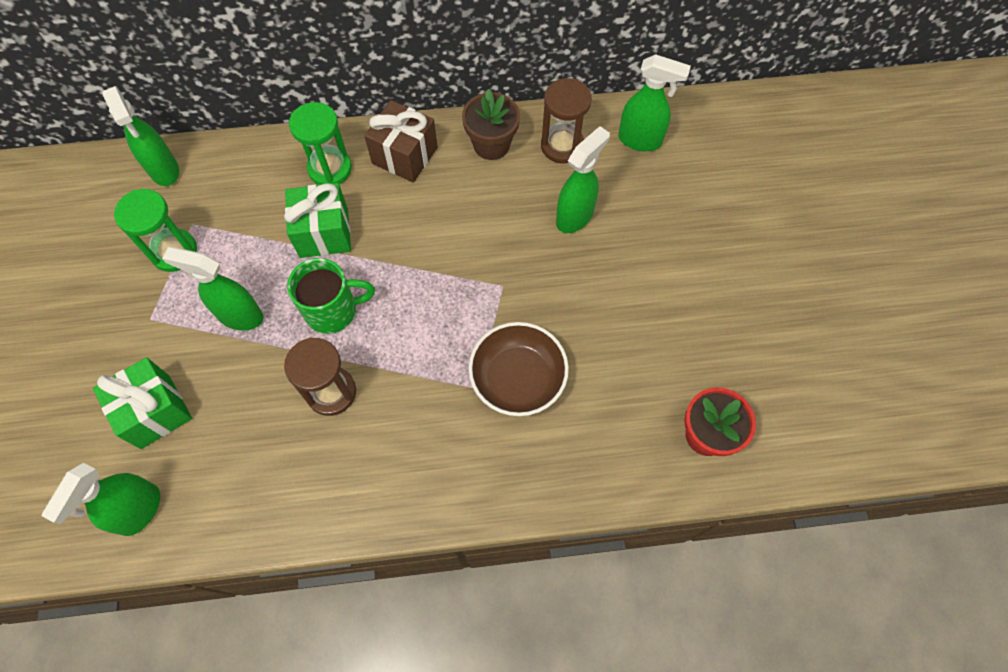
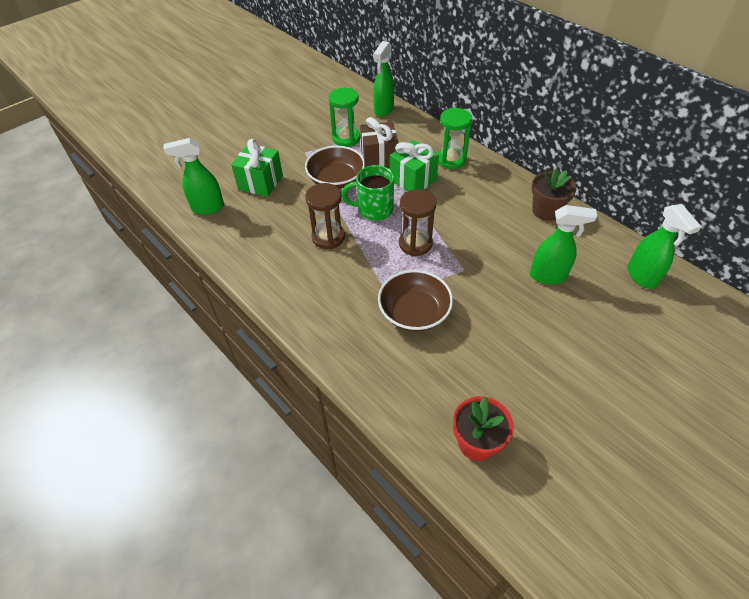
camera: 55 degrees right, 15 degrees down
green spray bottle [162,247,263,331] -> brown bowl [305,146,365,189]
green mug [287,258,375,334] -> green mug turned 135 degrees clockwise [341,165,394,221]
brown gift [364,100,438,182] -> brown gift moved to [360,117,399,168]
brown hourglass [541,78,592,163] -> brown hourglass moved to [399,189,437,256]

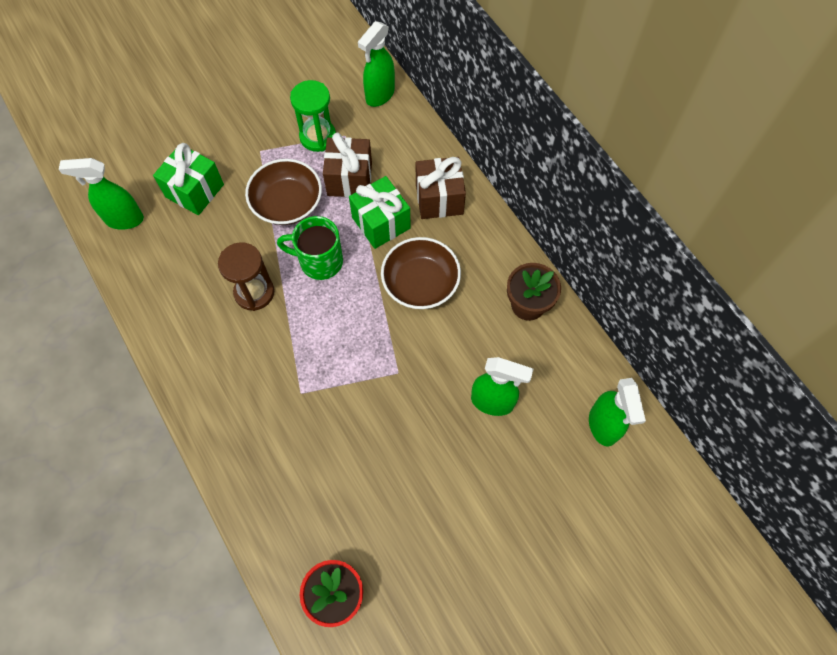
camera: 10 degrees right, 15 degrees up
brown bowl [378,270,453,332] -> brown bowl moved to [381,237,461,309]
brown hourglass [399,189,437,256] -> none
green hourglass [438,108,472,169] -> brown gift [416,157,466,219]

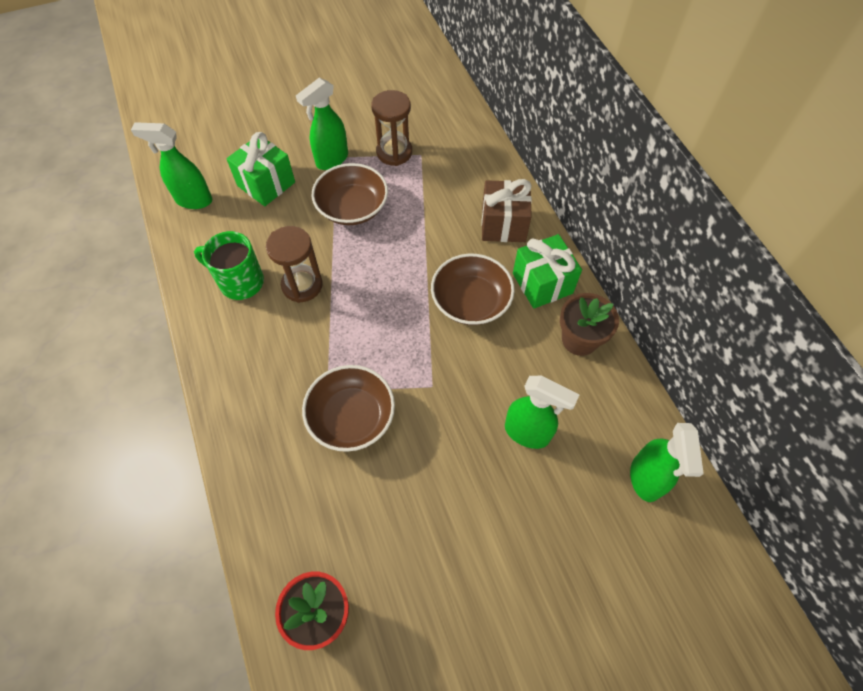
camera: 10 degrees right, 5 degrees down
green mug [277,216,343,280] -> green mug moved to [194,231,264,300]
green hourglass [290,80,336,152] -> brown hourglass [371,90,412,166]
brown gift [323,133,372,197] -> none
green gift [349,176,411,249] -> green gift moved to [513,234,582,309]
green spray bottle [358,21,395,107] -> green spray bottle moved to [296,78,348,170]
none -> brown bowl [302,365,395,452]

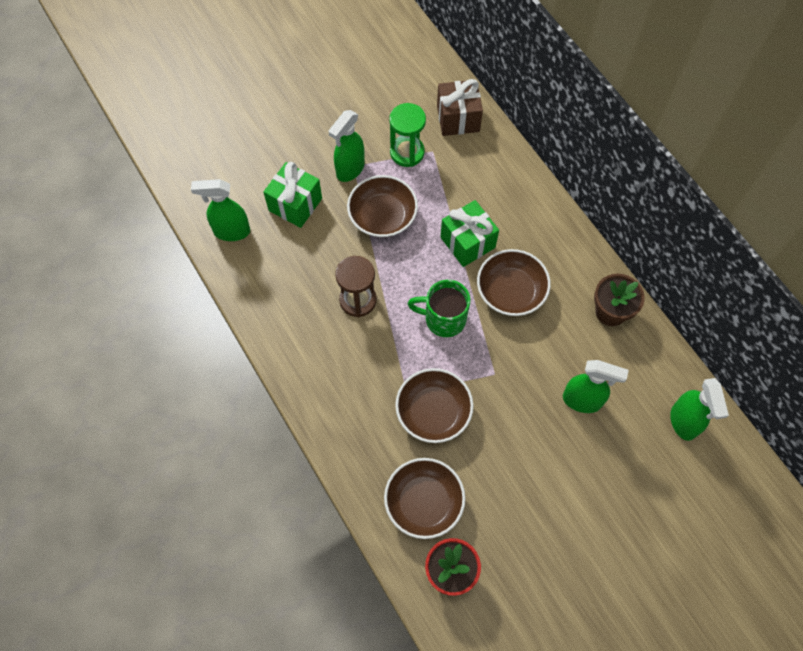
camera: 10 degrees left, 5 degrees up
green mug [194,231,264,300] -> green mug moved to [408,280,470,337]
brown hourglass [371,90,412,166] -> green hourglass [389,103,426,167]
brown gift [481,179,532,242] -> brown gift moved to [437,79,483,136]
green gift [513,234,582,309] -> green gift moved to [441,200,499,267]
none -> brown bowl [384,458,466,539]

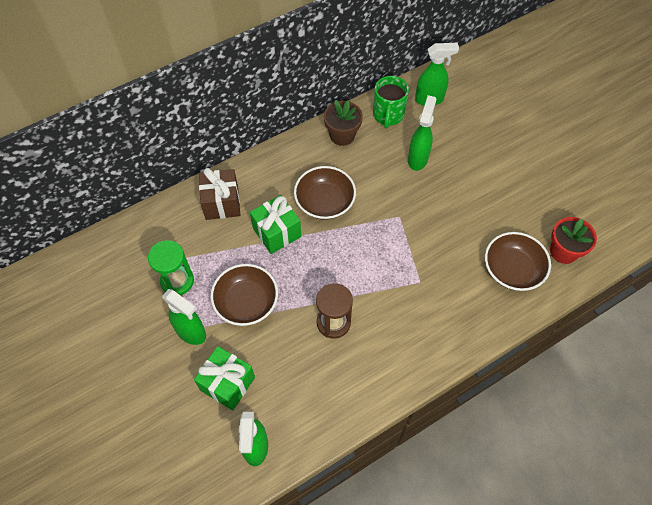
camera: 90 degrees left, 5 degrees down
brown bowl [395,368,474,443] -> none
green mug [408,280,470,337] -> green mug moved to [373,76,409,129]
brown gift [437,79,483,136] -> brown gift moved to [199,168,240,220]

